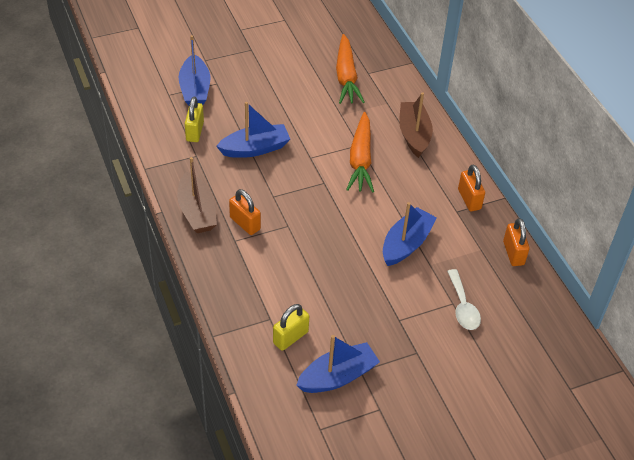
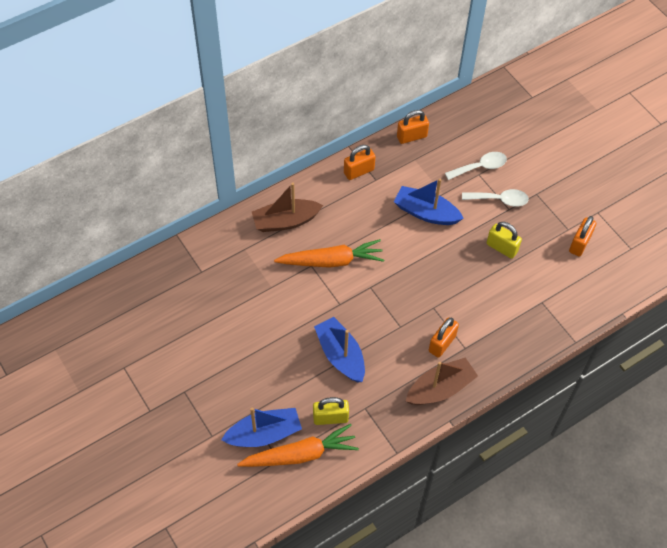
camera: 100 degrees left, 10 degrees up
yellow padlock [273,304,309,351] -> yellow padlock moved to [486,222,522,259]
blue boat [296,335,380,393] -> orange padlock [569,216,596,257]
orange carrot [336,34,365,104] -> orange carrot moved to [237,424,359,467]
none -> white spoon [462,189,529,207]

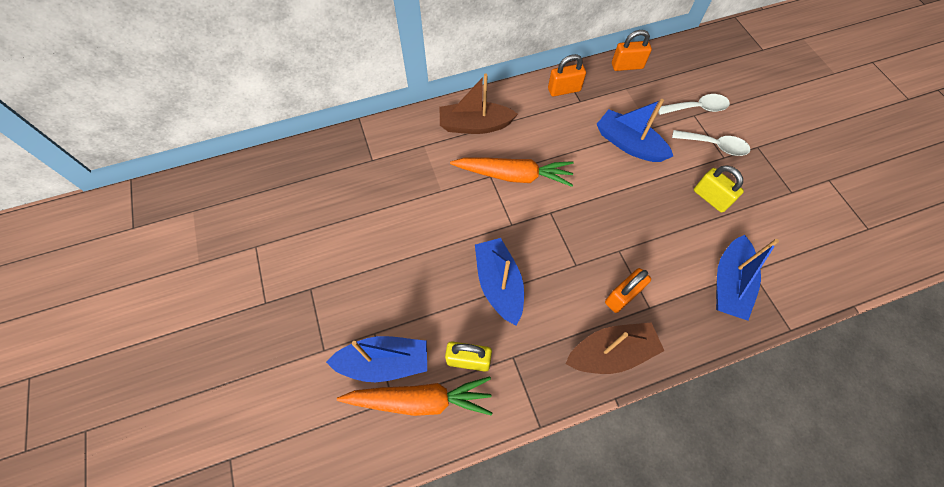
camera: 15 degrees right, 5 degrees up
orange padlock [569,216,596,257] -> none
none -> blue boat [716,235,779,321]

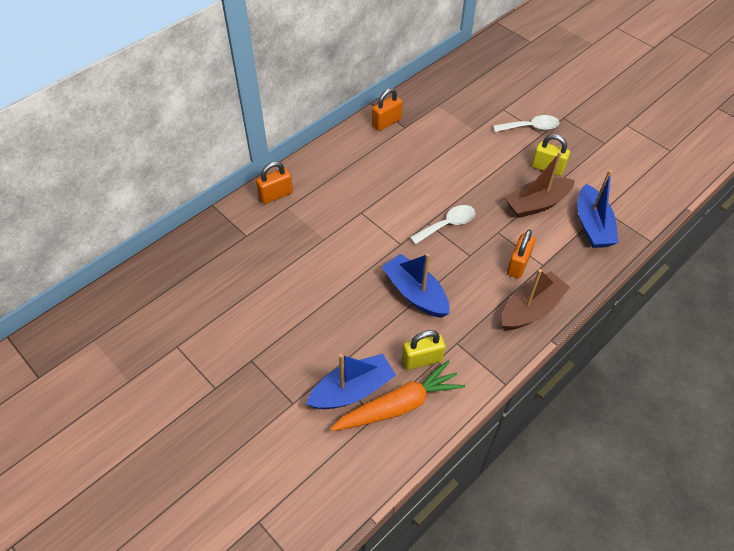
camera: 25 degrees left, 10 degrees down
brown boat [440,73,518,134] -> brown boat moved to [504,152,575,218]
orange carrot [450,158,574,187] -> none
blue boat [597,99,673,162] -> none
orange padlock [612,30,652,71] -> orange padlock moved to [256,161,293,204]
white spoon [658,94,730,115] -> white spoon moved to [410,205,475,244]

